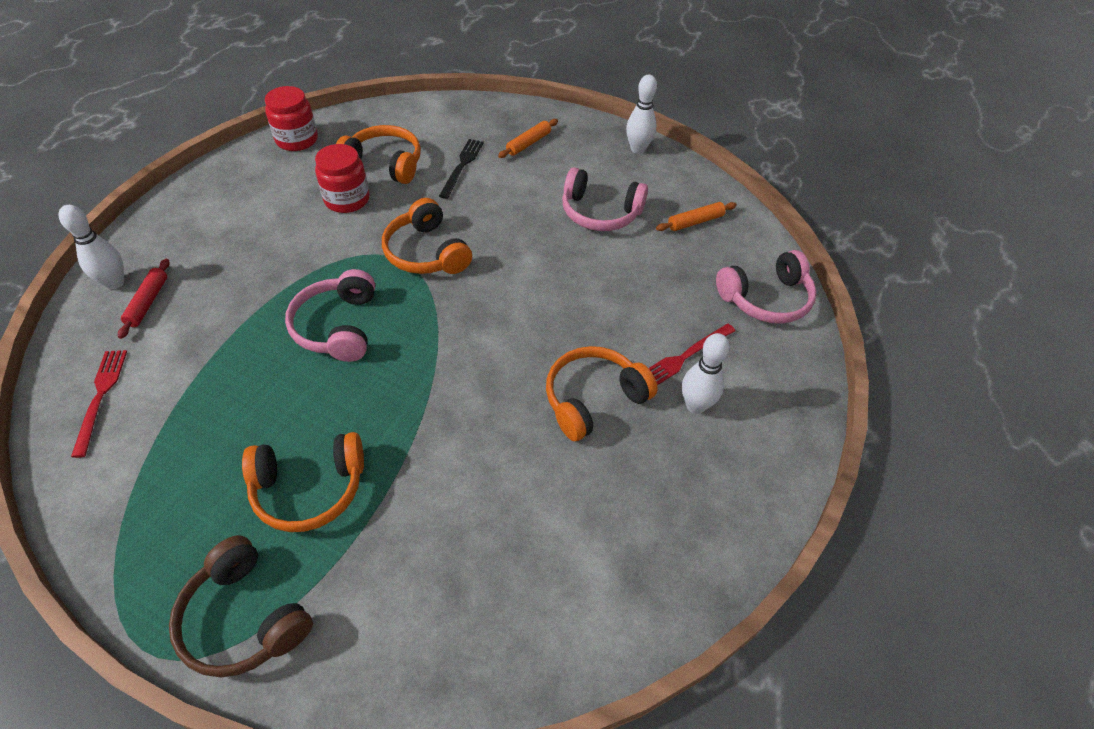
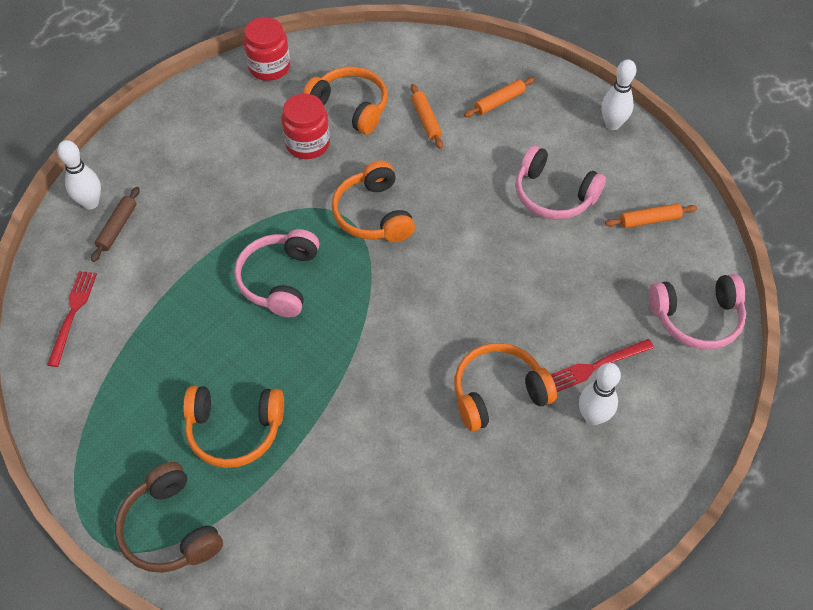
camera: 15 degrees right, 5 degrees up
red rolling pin [118,259,169,339] -> brown rolling pin [91,187,140,262]
black fork [439,139,484,199] -> orange rolling pin [411,84,443,149]

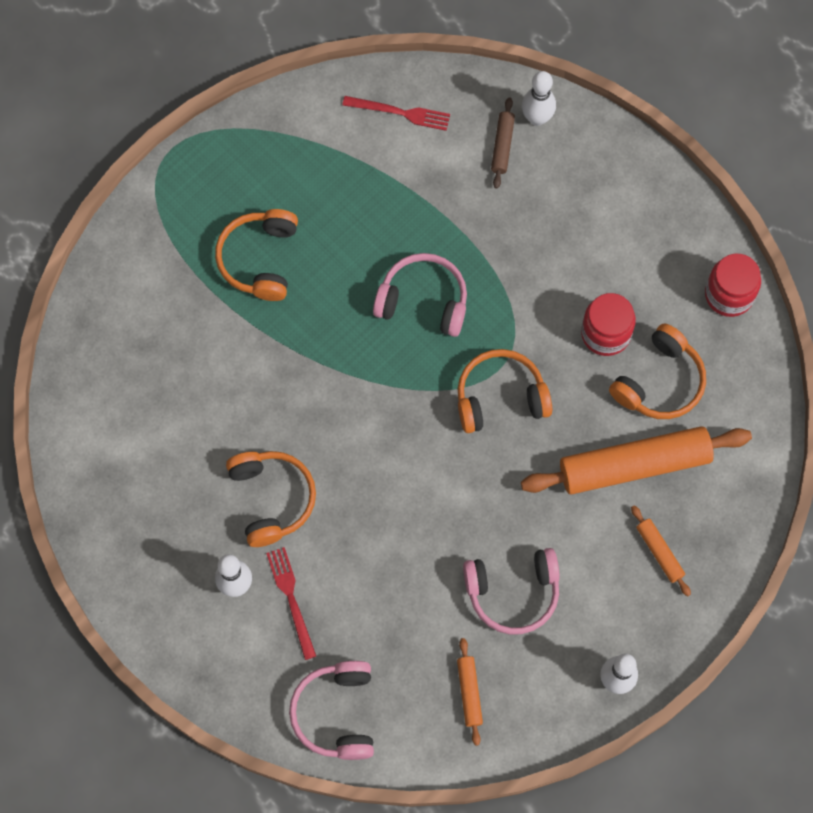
camera: 95 degrees right, 15 degrees up
brown rolling pin [91,187,140,262] -> brown rolling pin turned 75 degrees clockwise [491,97,515,189]
brown headphones [115,462,223,573] -> none
orange rolling pin [411,84,443,149] -> orange rolling pin [521,426,752,495], size x2.26
pink headphones [515,145,606,220] -> pink headphones turned 135 degrees counterclockwise [463,548,560,635]

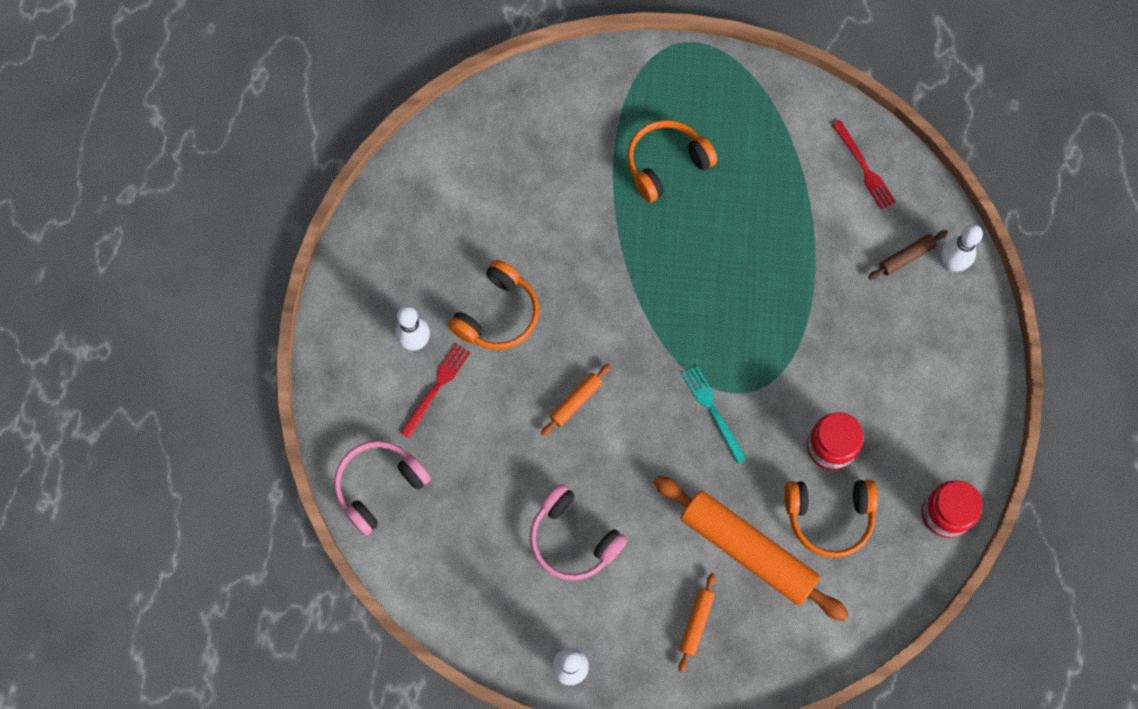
camera: 50 degrees right, 0 degrees up
pink headphones [373,253,467,337] -> none
orange rolling pin [457,638,483,746] -> orange rolling pin moved to [541,364,611,436]
orange headphones [458,349,552,433] -> turquoise fork [682,366,747,464]

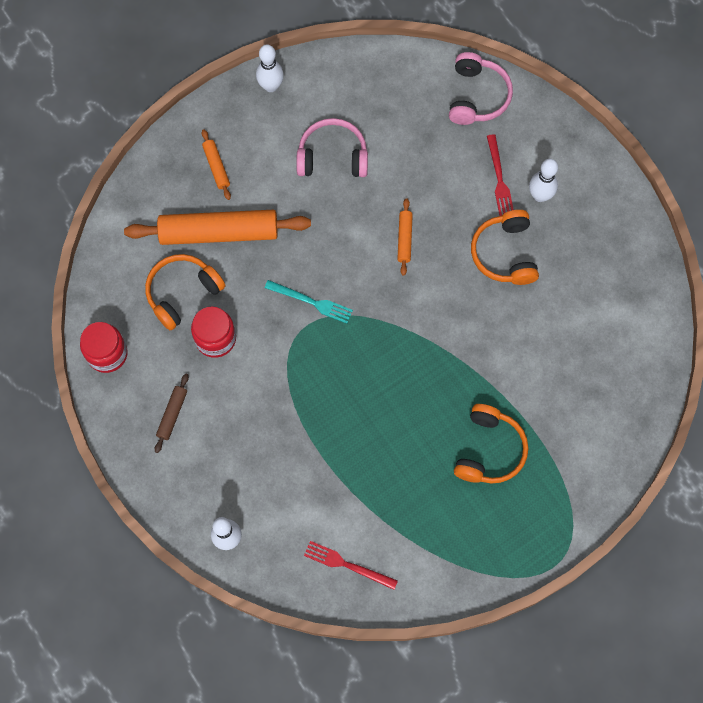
camera: 140 degrees right, 0 degrees up
brown rolling pin [868,230,948,280] -> brown rolling pin moved to [155,373,189,453]

